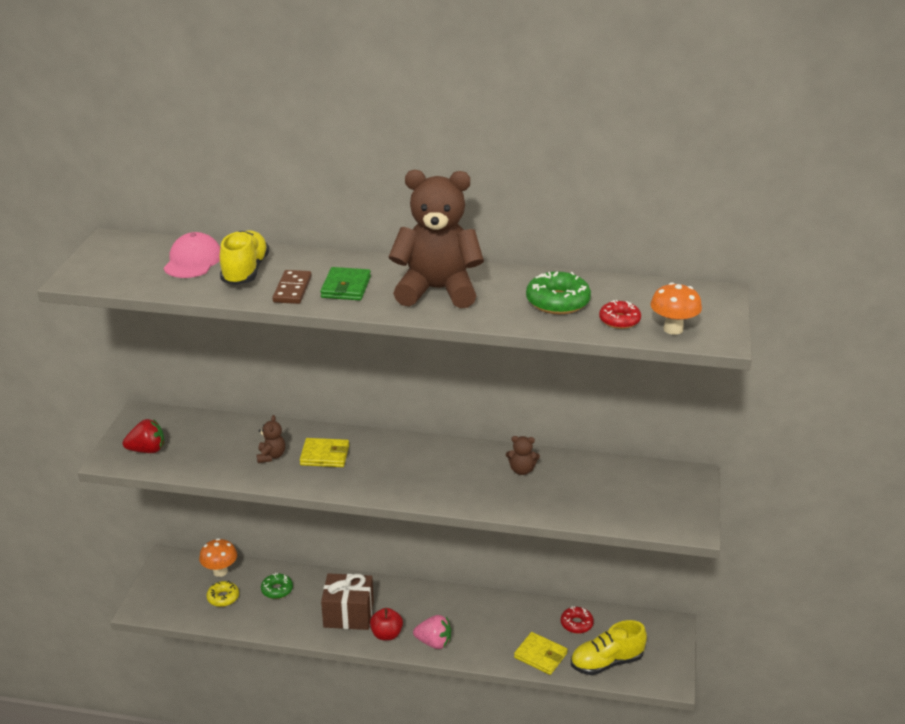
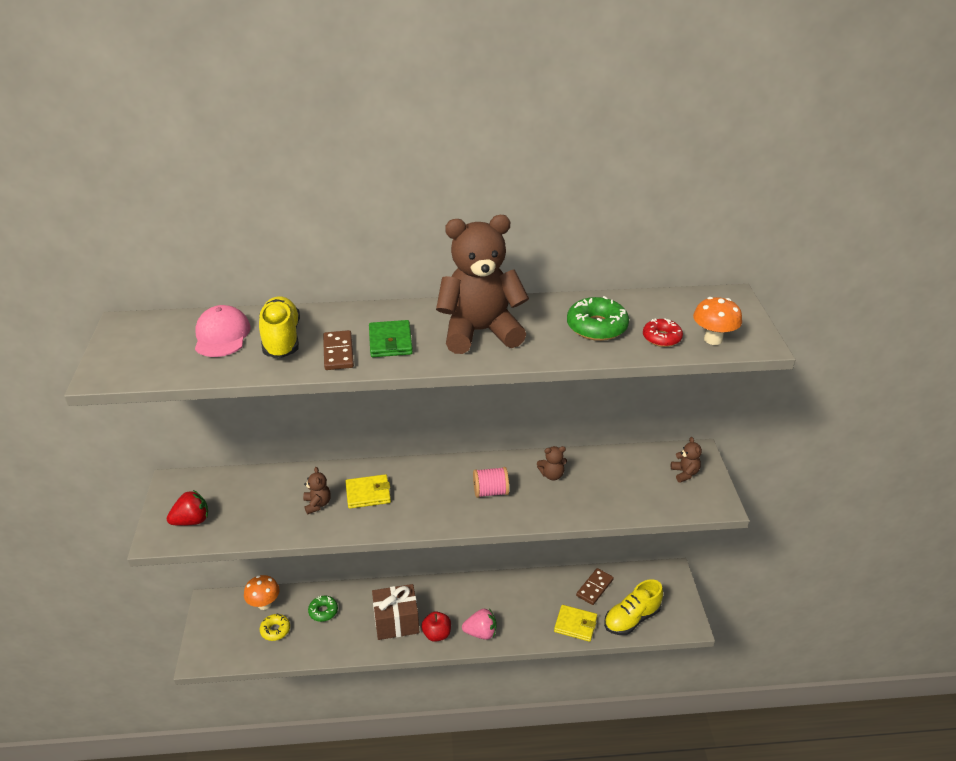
camera: 15 degrees left, 5 degrees up
red donut [561,606,594,634] -> brown domino [576,568,614,605]
none -> pink spool [473,467,509,498]
none -> brown teddy bear [671,437,702,483]

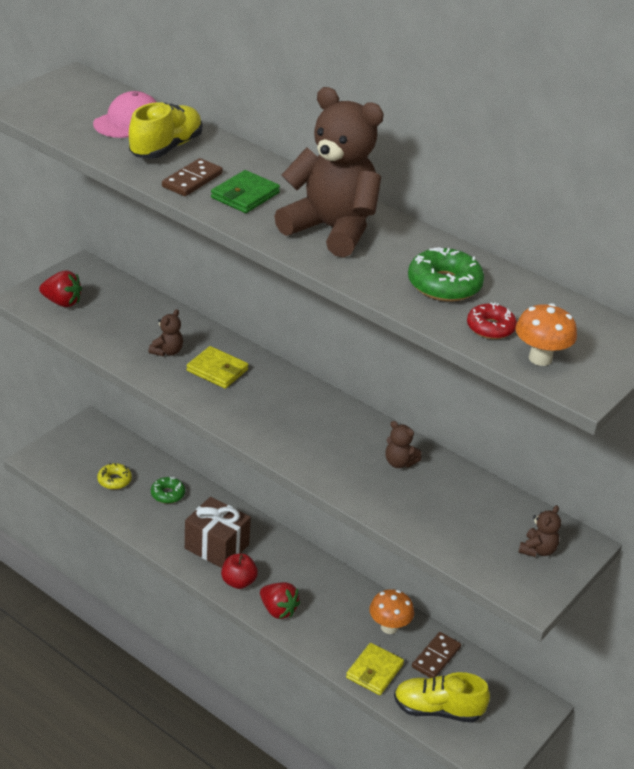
camera: 40 degrees right, 0 degrees up
orange mushroom [244,575,279,610] -> orange mushroom moved to [369,589,414,634]
pink strawberry [462,609,497,640] -> red strawberry [260,582,300,619]
pink spool [473,467,509,498] -> none
yellow wallet [554,605,597,642] -> yellow wallet turned 60 degrees clockwise [346,643,404,695]
brown domino [576,568,614,605] -> brown domino turned 45 degrees counterclockwise [412,632,461,678]

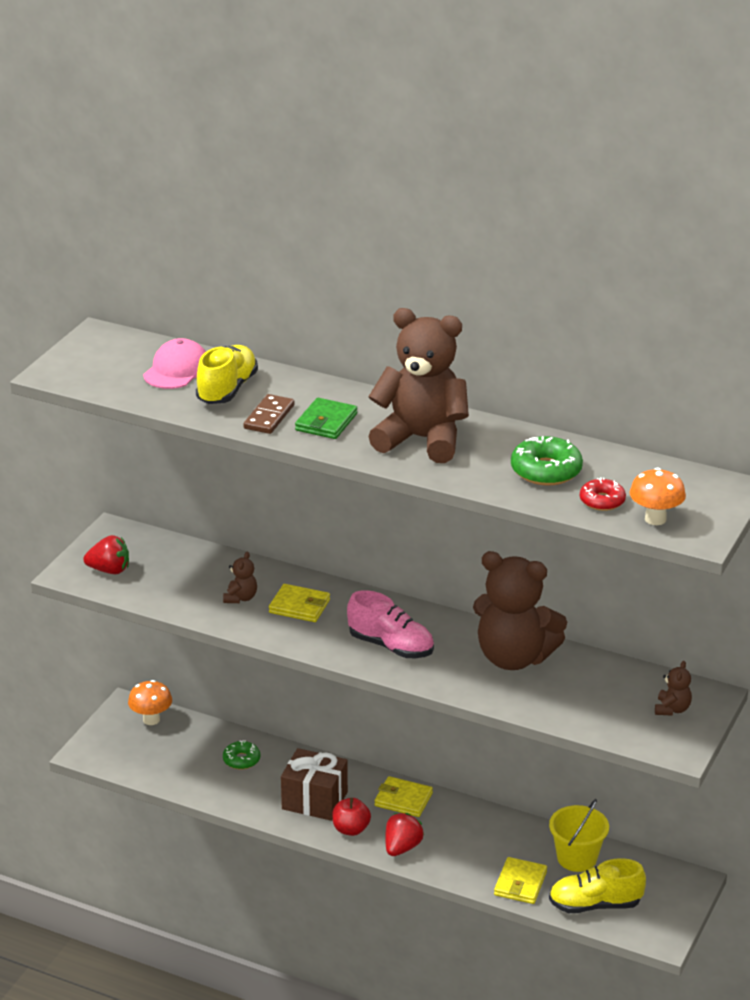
camera: 10 degrees left, 5 degrees down
yellow donut [97,463,132,490] -> none
red strawberry [260,582,300,619] -> red strawberry turned 90 degrees counterclockwise [385,813,424,856]
orange mushroom [369,589,414,634] -> orange mushroom moved to [128,680,172,725]
brown teddy bear [385,421,422,468] -> brown teddy bear [473,551,567,670], size x2.47
brown domino [412,632,461,678] -> yellow bucket [549,799,609,872]
none -> pink shoe [347,590,434,658]
none -> yellow wallet [375,776,433,817]

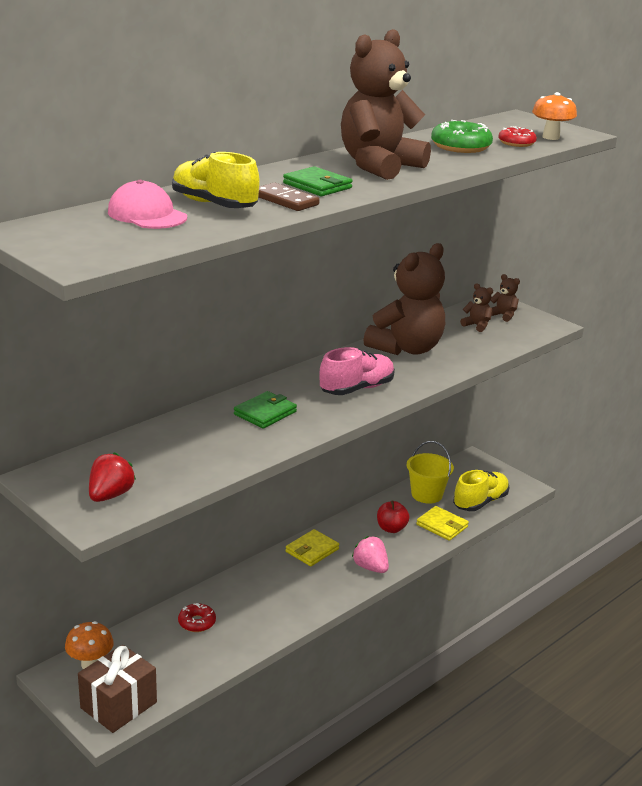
camera: 70 degrees left, 5 degrees down
brown teddy bear [223,552,257,603] -> brown teddy bear moved to [460,283,493,332]
green donut [223,740,260,770] -> red donut [178,603,216,632]
yellow wallet [269,584,330,622] -> green wallet [234,391,297,429]
brown gift [281,748,348,821] -> brown gift moved to [78,645,157,733]
red apple [332,798,371,836] -> red apple moved to [377,501,409,533]
red strawberry [385,813,424,856] -> pink strawberry [352,536,389,573]
yellow shoe [549,859,646,913] -> yellow shoe turned 150 degrees counterclockwise [453,470,509,511]

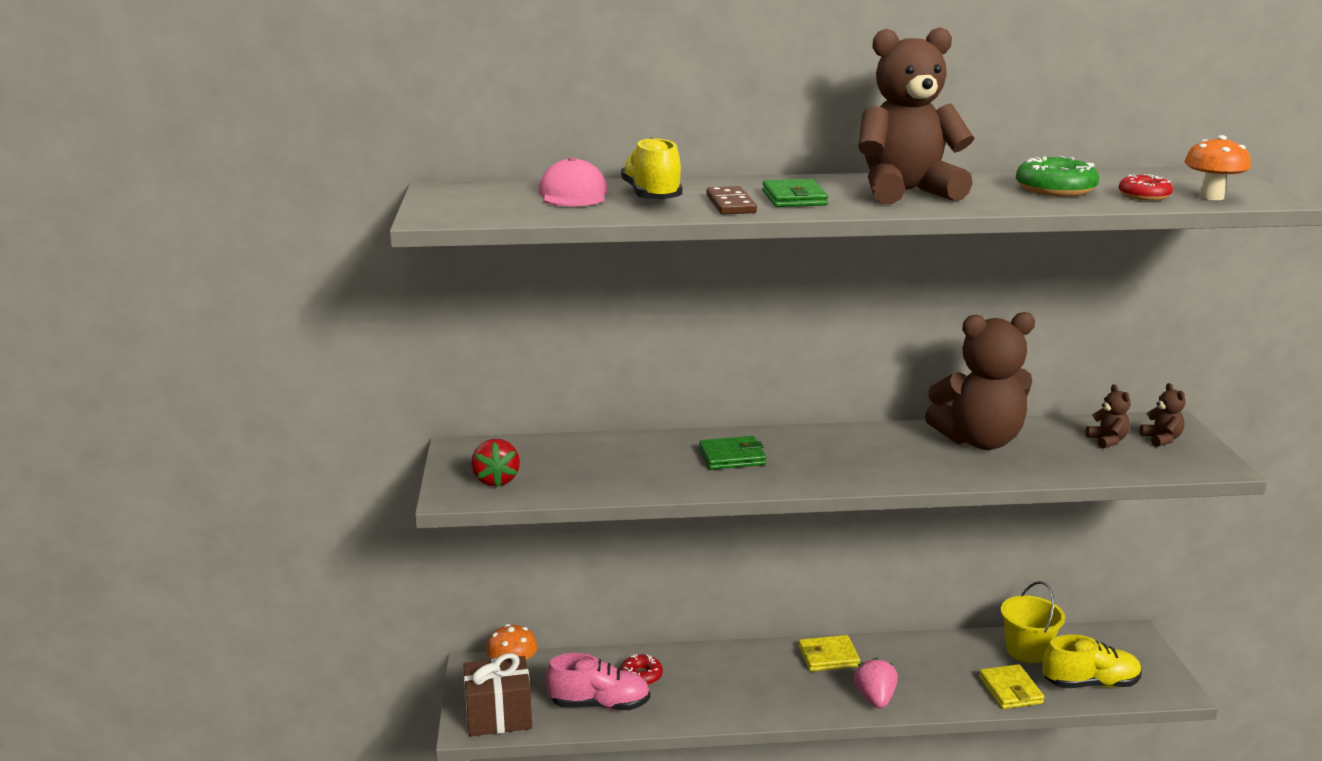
camera: 40 degrees right, 5 degrees down
red strawberry [89,452,136,502] -> red strawberry turned 105 degrees clockwise [471,439,520,487]
pink shoe [320,347,395,395] -> pink shoe moved to [546,653,650,710]
red apple [377,501,409,533] -> none

